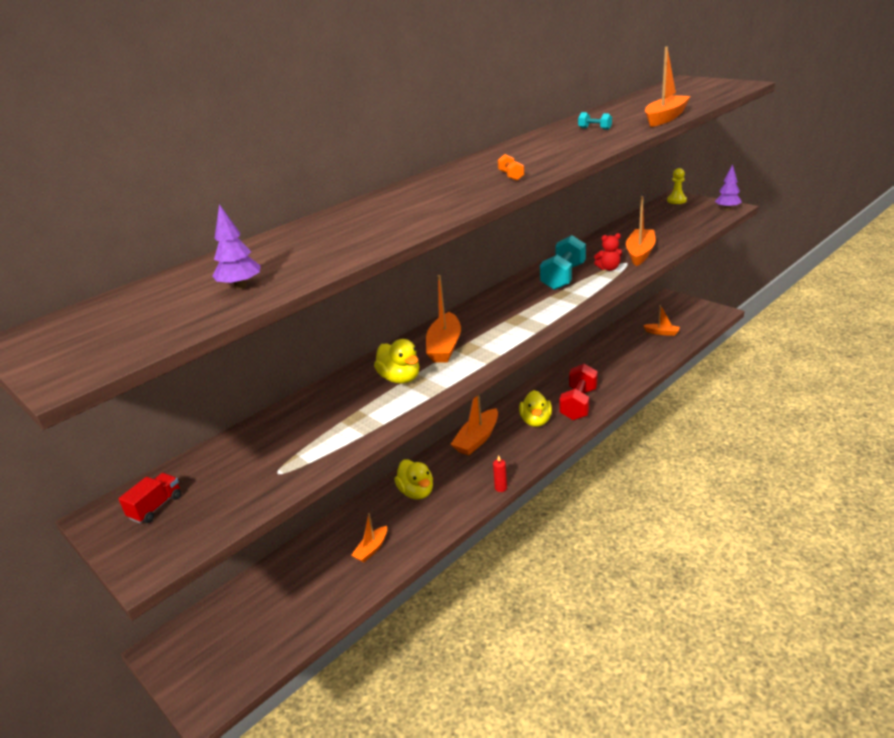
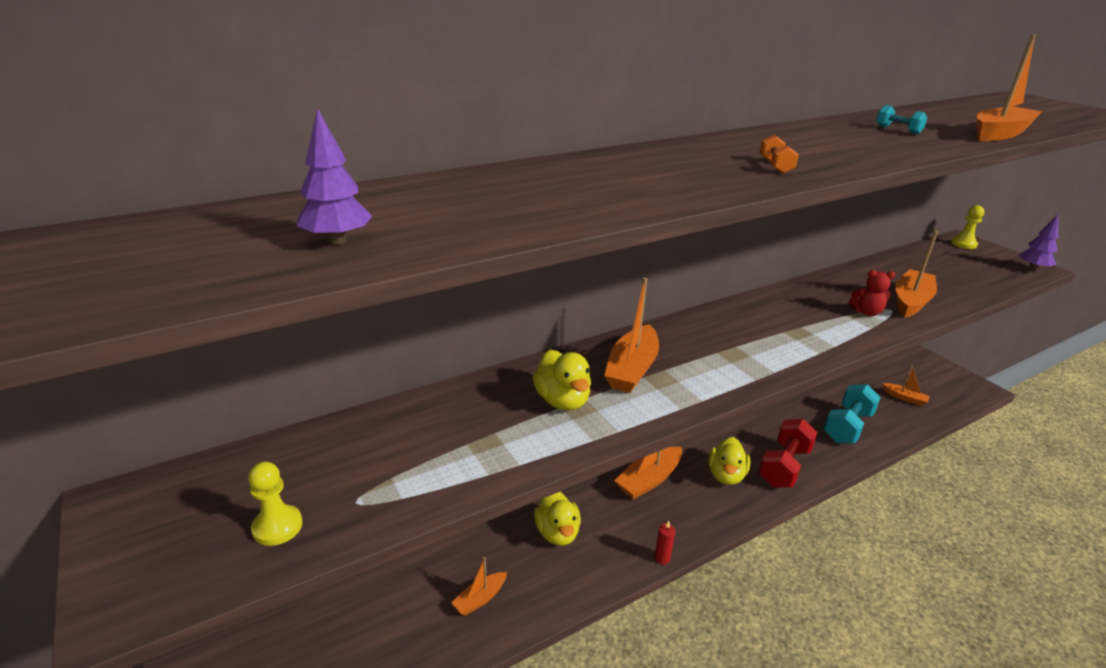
camera: 10 degrees right, 0 degrees up
red truck [119,473,181,523] -> none
turquoise dumbbell [540,235,586,290] -> turquoise dumbbell moved to [823,384,881,443]
none -> yellow pawn [248,461,303,546]

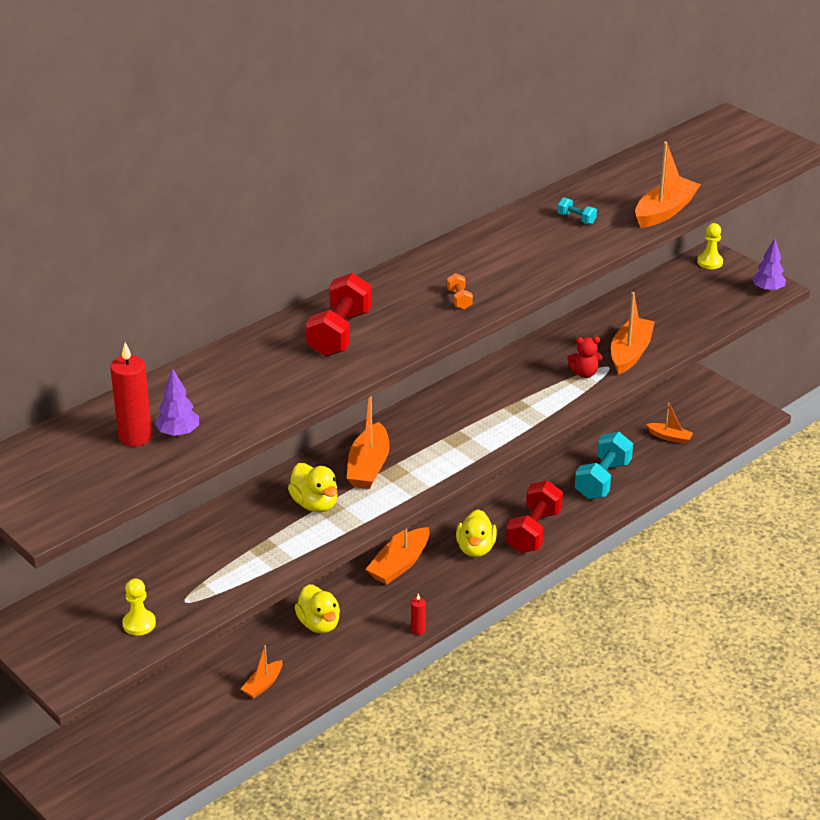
camera: 10 degrees left, 5 degrees up
none -> red candle [110,342,152,446]
none -> red dumbbell [306,273,372,357]

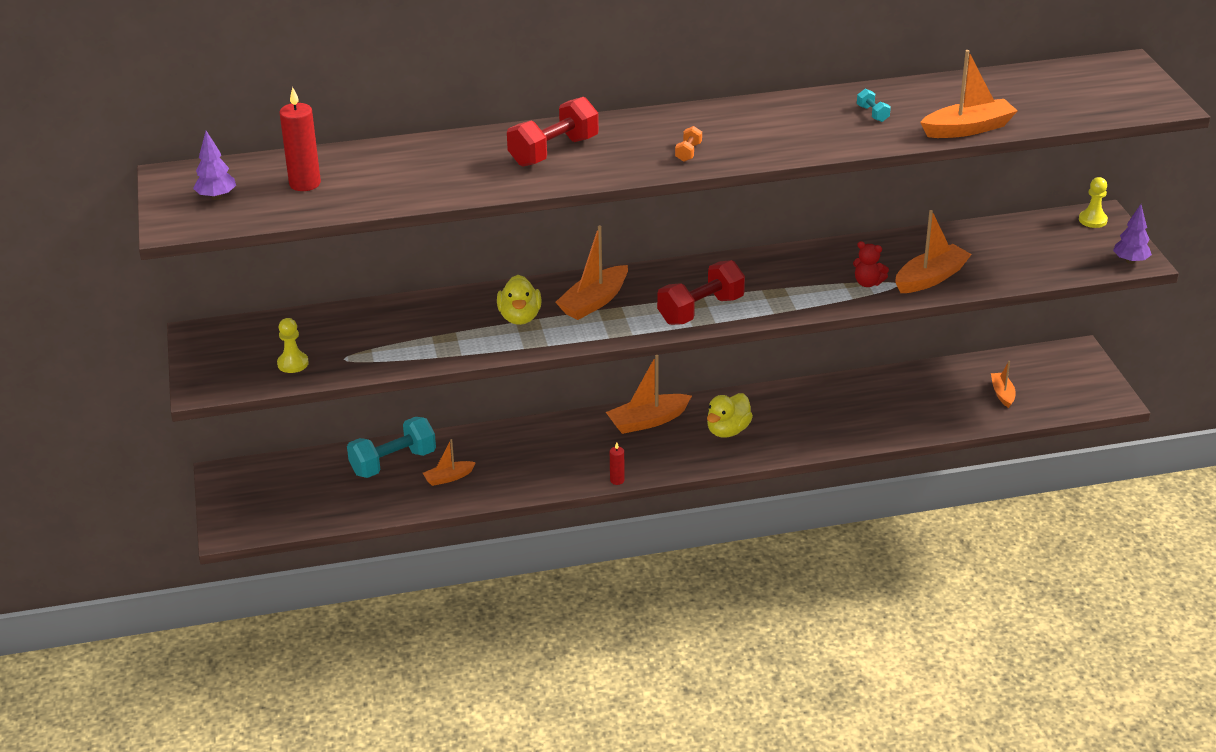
camera: 30 degrees right, 0 degrees up
purple tree [155,368,199,437] -> purple tree moved to [193,131,236,200]
yellow duck [295,584,340,633] -> none
red dumbbell [506,480,563,553] -> red dumbbell moved to [657,260,745,325]
turquoise dumbbell [575,432,633,499] -> turquoise dumbbell moved to [347,417,436,478]
orange boat [646,402,693,444] -> orange boat turned 150 degrees counterclockwise [991,361,1016,408]

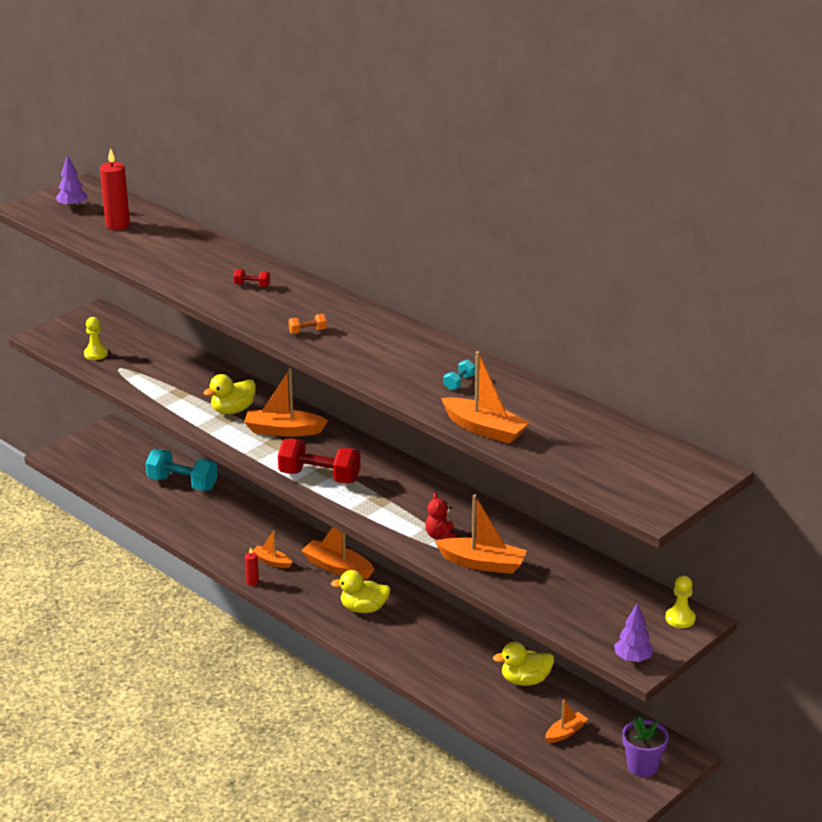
camera: 55 degrees right, 5 degrees down
orange boat [423,439,476,486] -> orange boat moved to [252,530,292,568]
red dumbbell [507,97,599,167] -> red dumbbell [234,269,270,287], size x0.44
none -> yellow duck [493,642,554,686]
none -> purple flower pot [622,716,669,777]

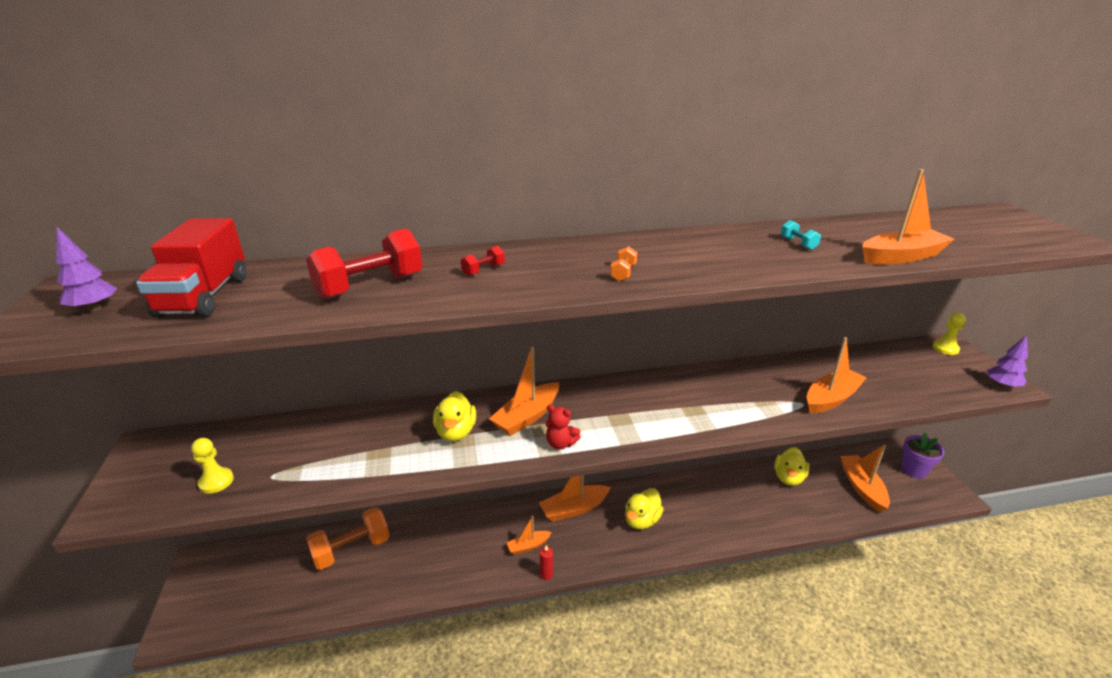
camera: 55 degrees left, 0 degrees up
red candle [100,148,130,230] -> red truck [136,218,247,317]
turquoise dumbbell [146,449,218,491] -> orange dumbbell [306,507,390,570]
red dumbbell [278,438,360,484] -> red dumbbell moved to [306,229,423,299]
red teddy bear [425,493,456,539] -> red teddy bear moved to [546,405,580,449]
orange boat [545,699,588,743] -> orange boat [840,445,890,512], size x1.72

